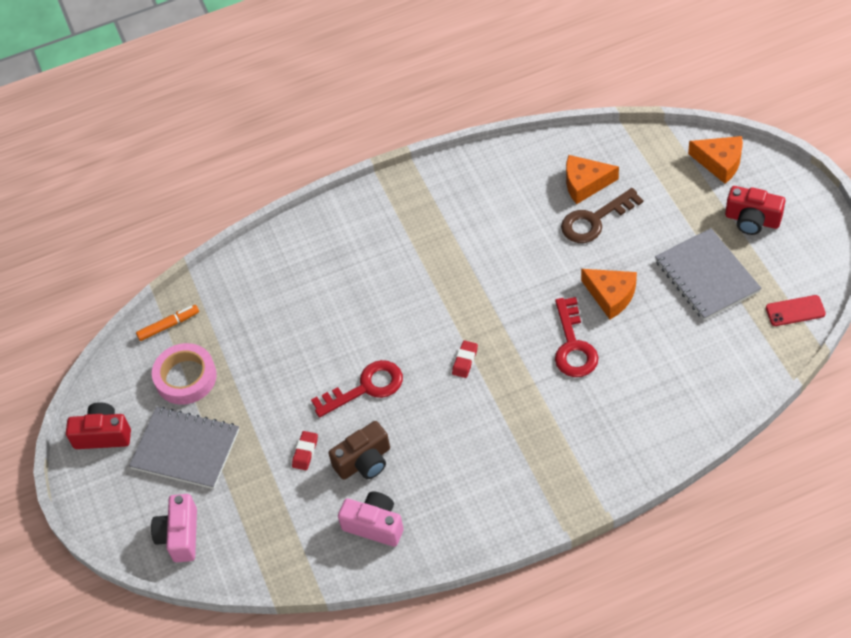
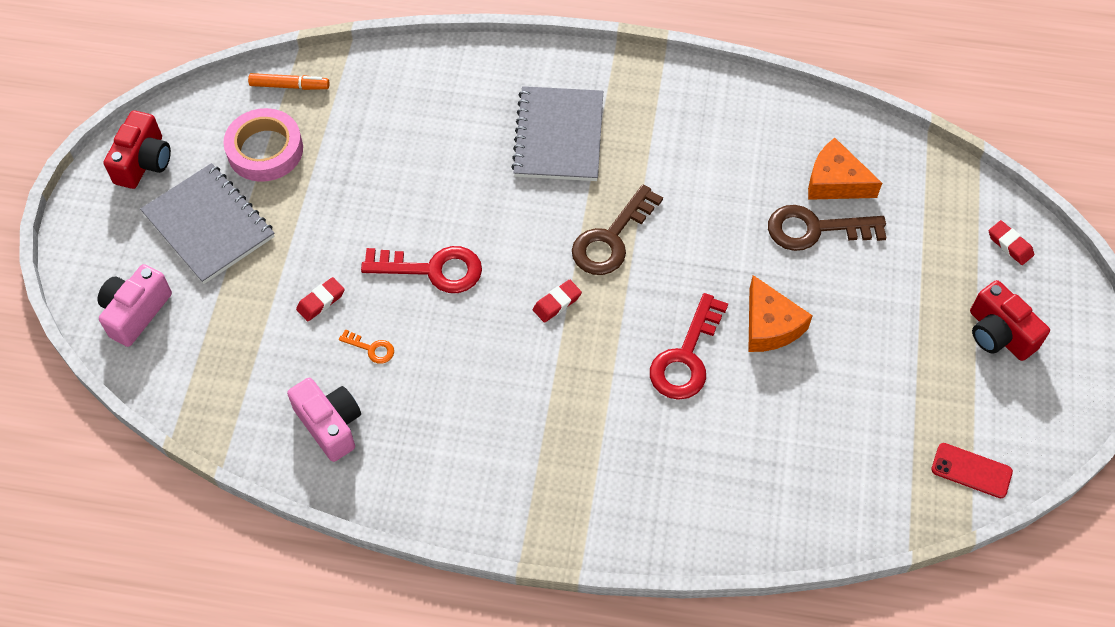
camera: 25 degrees right, 5 degrees up
red camera [66,402,131,449] -> red camera turned 75 degrees clockwise [104,110,171,189]
brown camera [328,421,390,480] -> orange key [339,329,394,364]
grey notebook [655,228,761,320] -> grey notebook moved to [511,86,603,181]
orange cheese [688,136,743,184] -> red eraser [989,220,1034,265]
none -> brown key [572,184,663,275]

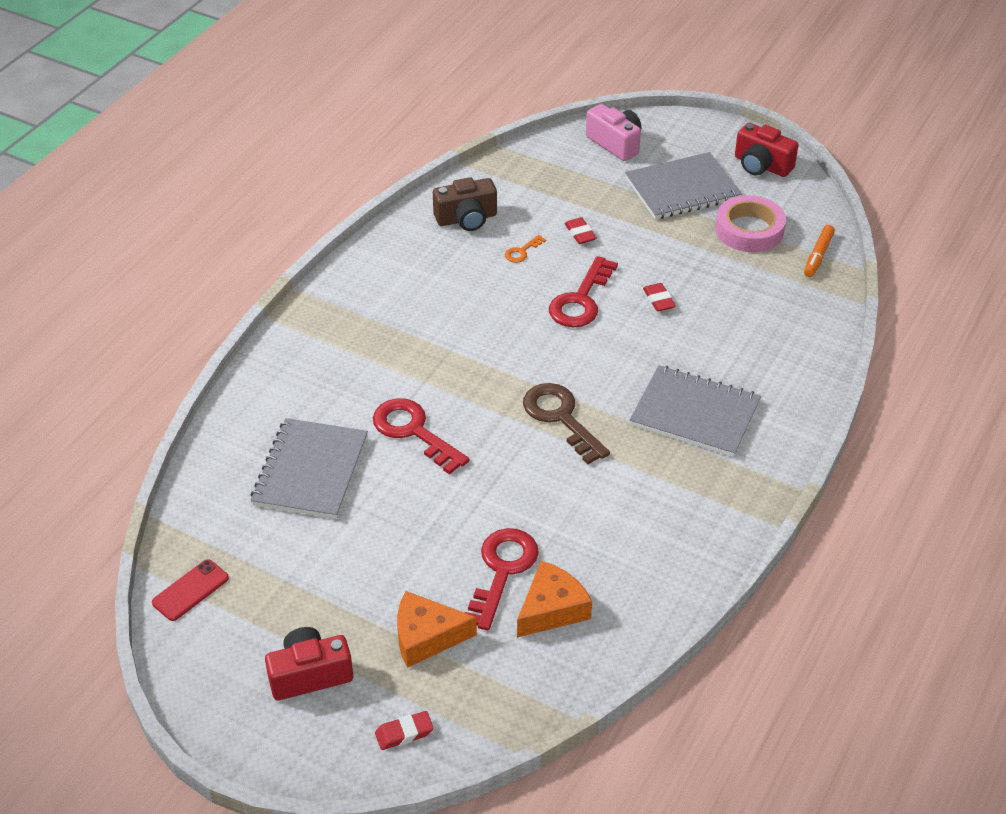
camera: 110 degrees right, 15 degrees down
pink camera [287,378,361,462] -> brown camera [433,177,497,231]
red eraser [533,280,582,323] -> red eraser moved to [643,283,676,312]
orange cheese [748,275,813,352] -> orange cheese moved to [397,591,477,668]
brown key [768,205,887,251] -> red key [464,528,539,631]
none -> grey notebook [251,418,368,519]

